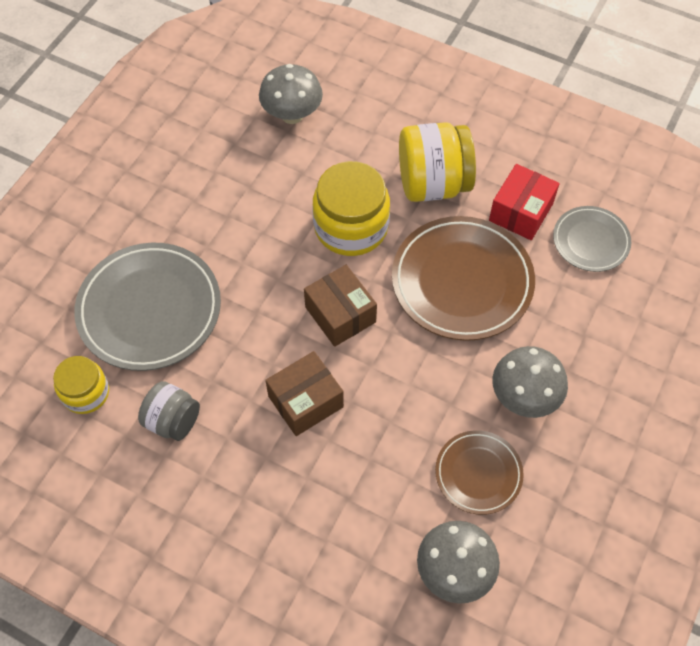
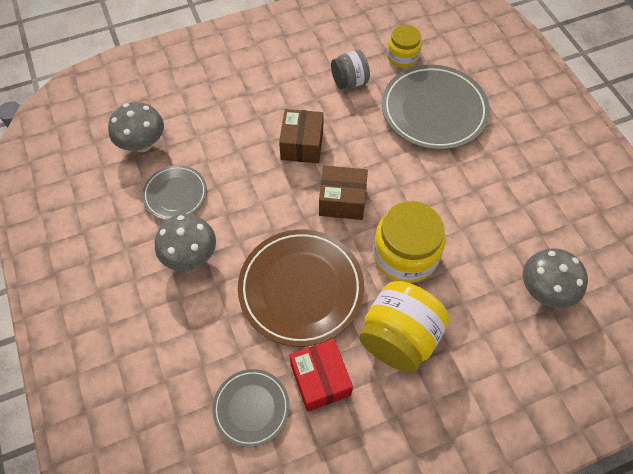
camera: 130 degrees right, 0 degrees up
brown plate [435,430,524,515] -> grey plate [142,165,207,220]

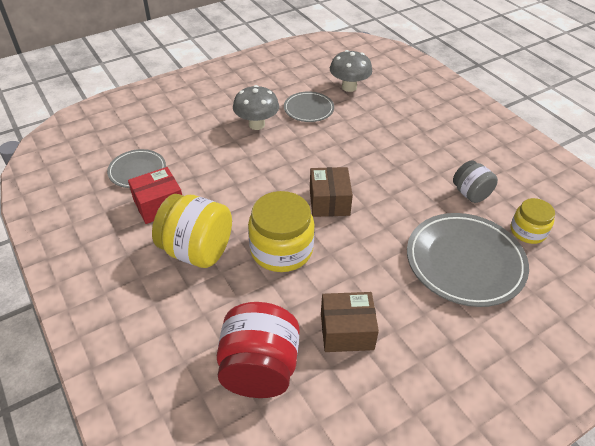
camera: 80 degrees right, 15 degrees down
brown plate [238,229,364,347] -> none
brown box [279,109,324,163] -> brown box moved to [321,292,379,352]
grey mushroom [523,248,588,308] -> red jar [217,302,299,398]

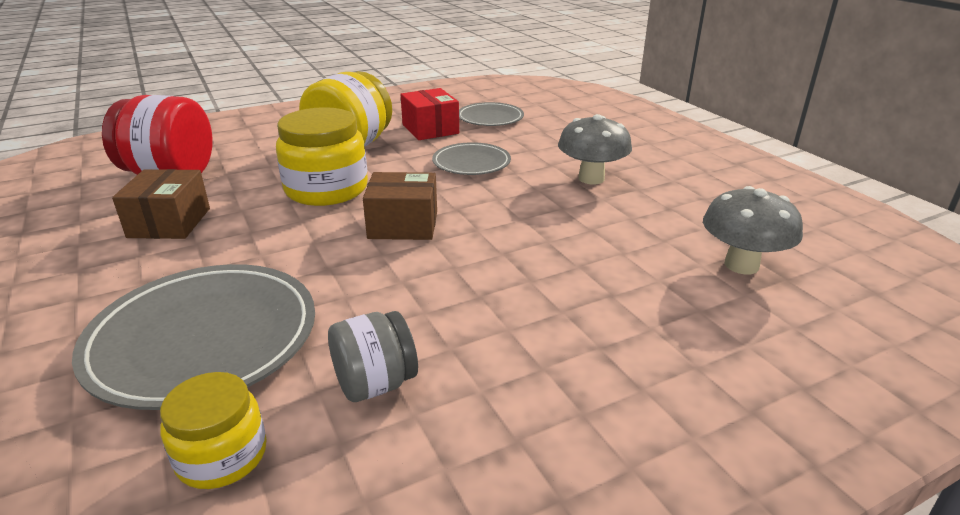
camera: 95 degrees right, 15 degrees down
grey plate [284,91,334,122] -> grey plate moved to [432,142,511,175]

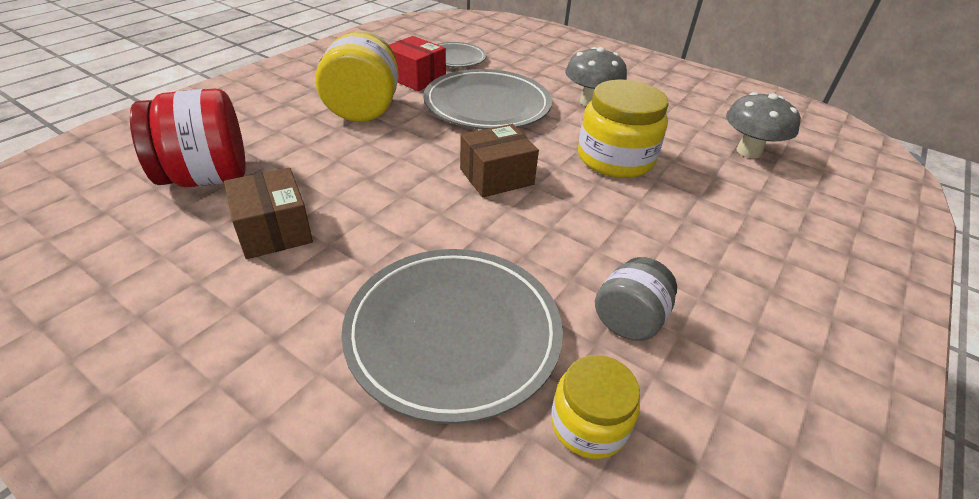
camera: 30 degrees left, 10 degrees up
yellow jar [276,107,368,206] -> yellow jar moved to [578,80,669,178]
grey plate [432,142,511,175] -> grey plate [423,69,552,130], size x1.80

